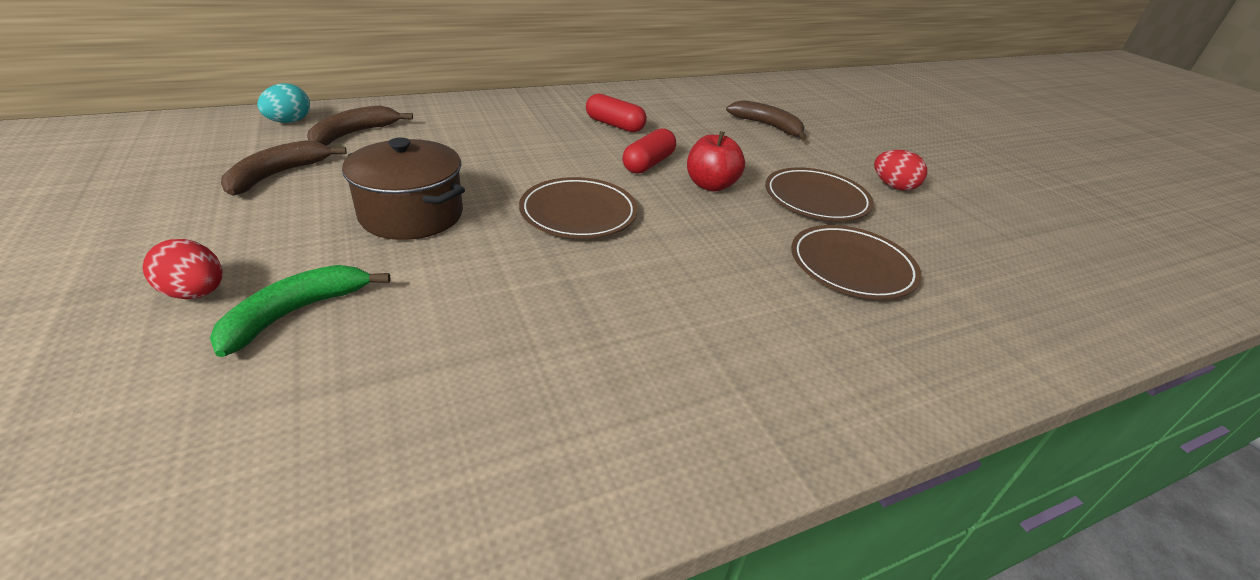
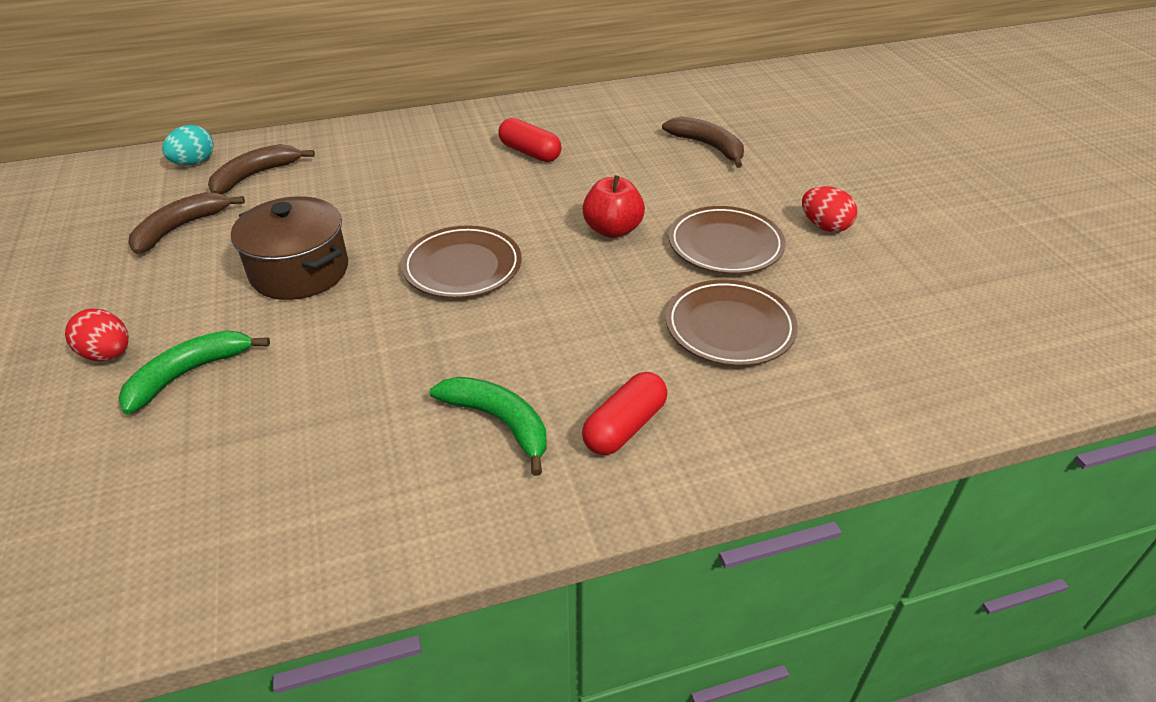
camera: 10 degrees right, 5 degrees up
red capsule [622,128,676,174] -> red capsule moved to [582,372,667,455]
none -> green banana [430,377,546,476]

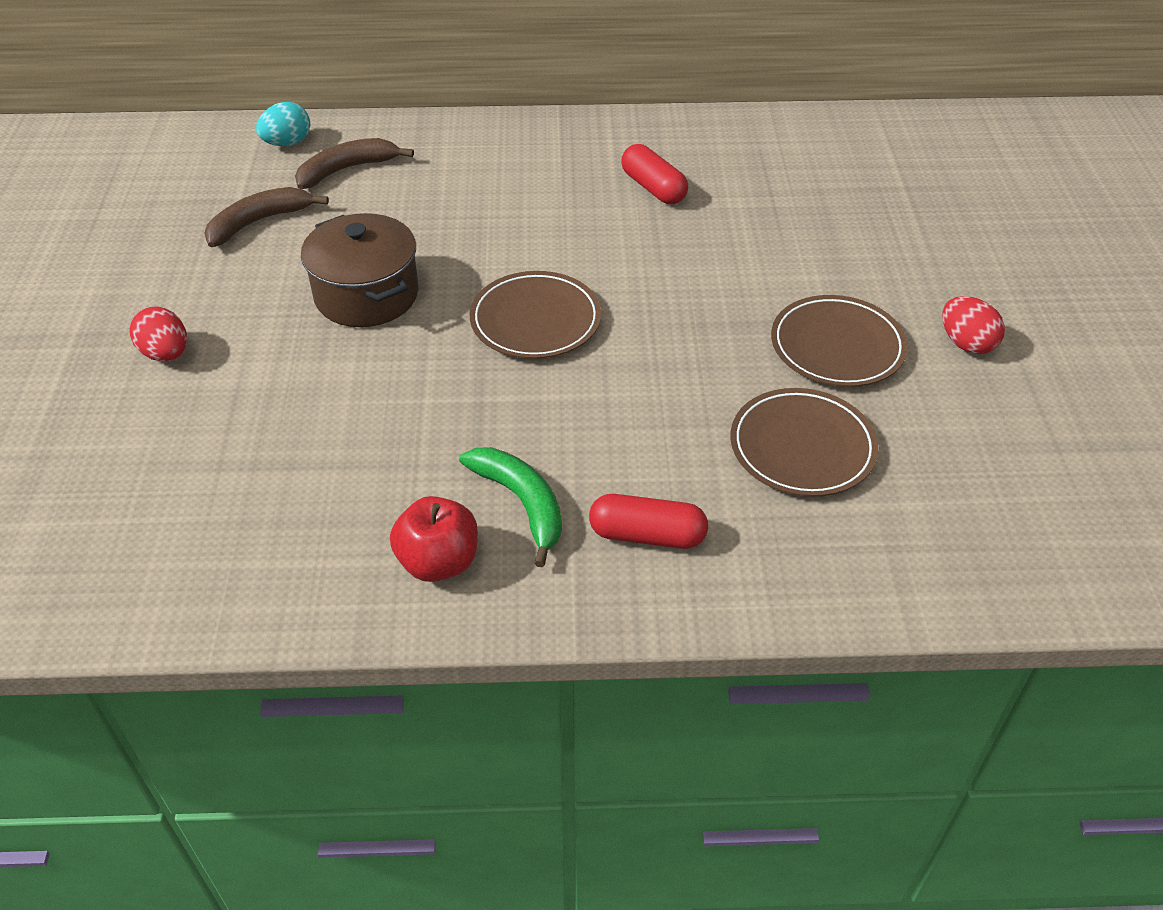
camera: 15 degrees right, 5 degrees up
green banana [118,331,270,415] -> none
red apple [582,175,645,238] -> red apple moved to [390,496,478,582]
red capsule [582,372,667,455] -> red capsule turned 45 degrees clockwise [589,494,708,549]
brown banana [662,116,744,168] -> none

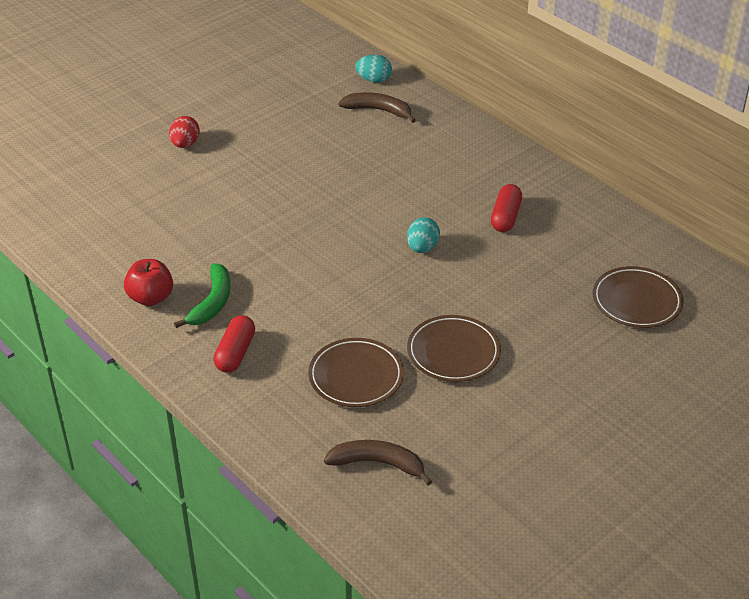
camera: 50 degrees right, 5 degrees down
brown banana [204,187,329,247] -> brown banana moved to [324,440,432,486]
brown pot [301,213,418,327] -> none
brown plate [470,271,601,359] -> brown plate moved to [593,266,684,328]
red capsule [589,494,708,549] -> red capsule turned 45 degrees clockwise [214,315,255,373]
red egg [942,296,1005,355] -> none
none -> turquoise egg [407,217,440,253]

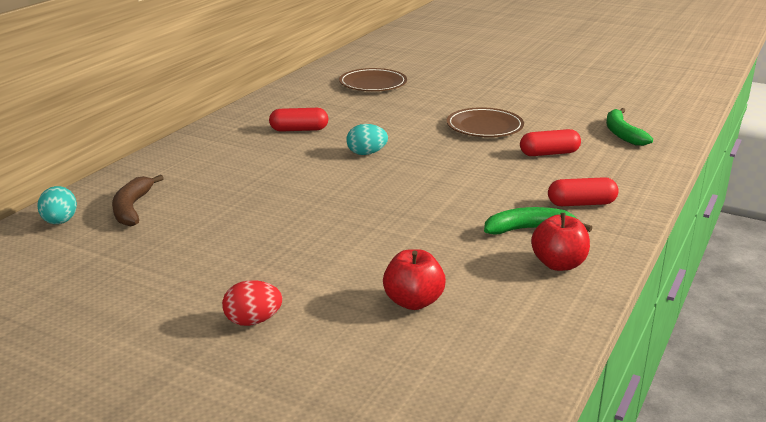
camera: 110 degrees left, 15 degrees down
brown plate [308,338,404,407] -> red capsule [520,129,581,156]
brown banana [324,440,432,486] -> green banana [606,108,653,146]
none -> red apple [383,249,446,310]

